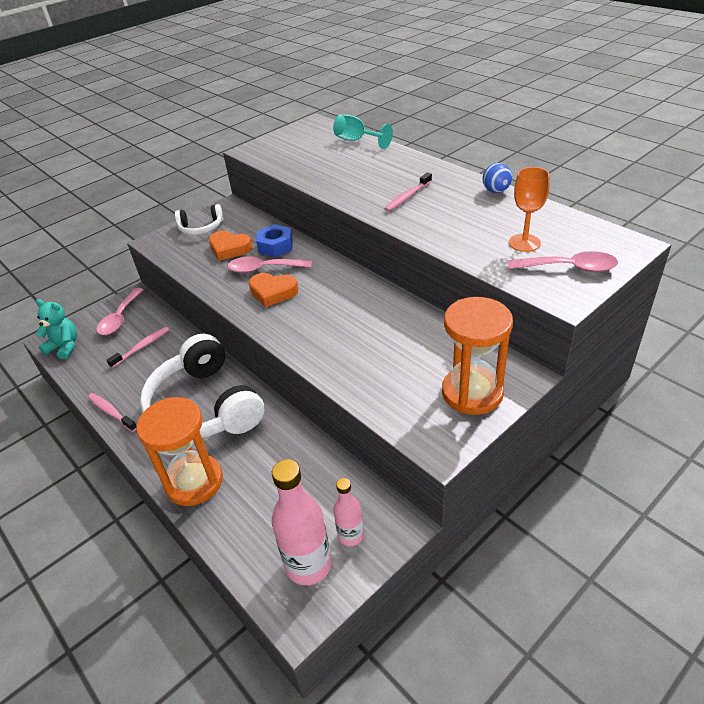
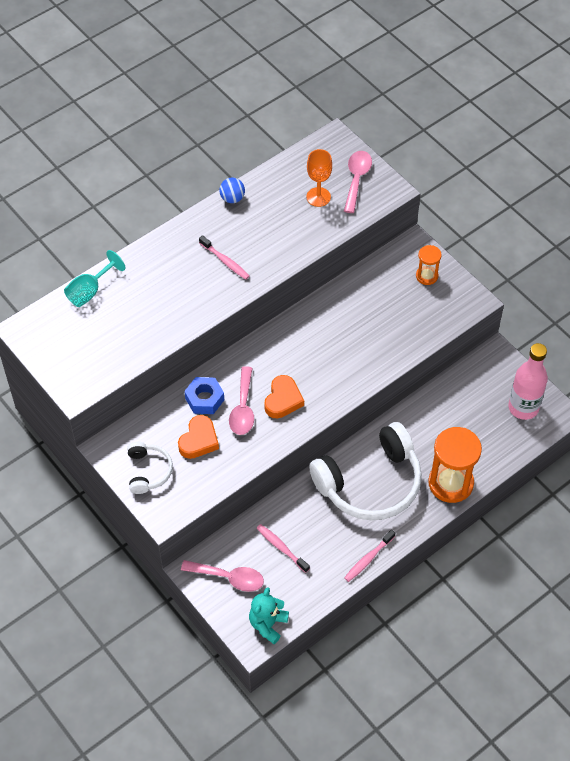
camera: 90 degrees left, 15 degrees up
pink bottle [333,478,364,546] -> none
orange hourglass [442,297,513,415] -> orange hourglass [416,245,441,285], size x0.52

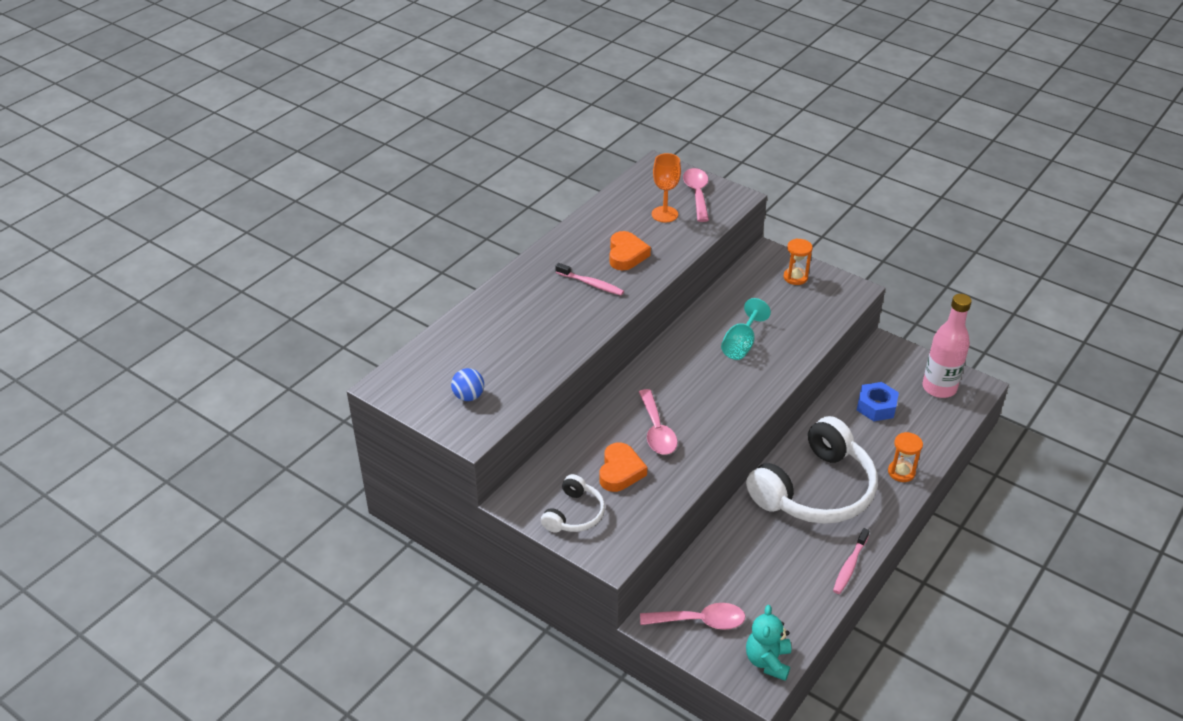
camera: 15 degrees left, 15 degrees down
turquoise goblet [64,250,125,307] -> turquoise goblet moved to [721,298,771,360]
white headphones [127,442,173,494] -> white headphones turned 45 degrees clockwise [541,474,605,533]
blue nut [185,377,224,414] -> blue nut moved to [857,382,899,421]
blue ball [219,178,245,203] -> blue ball moved to [451,368,484,401]
pink toothbrush [257,524,310,573] -> none
orange heart [264,375,304,419] -> orange heart moved to [609,231,651,270]
orange hourglass [428,427,482,503] -> orange hourglass [888,432,923,482], size x0.52

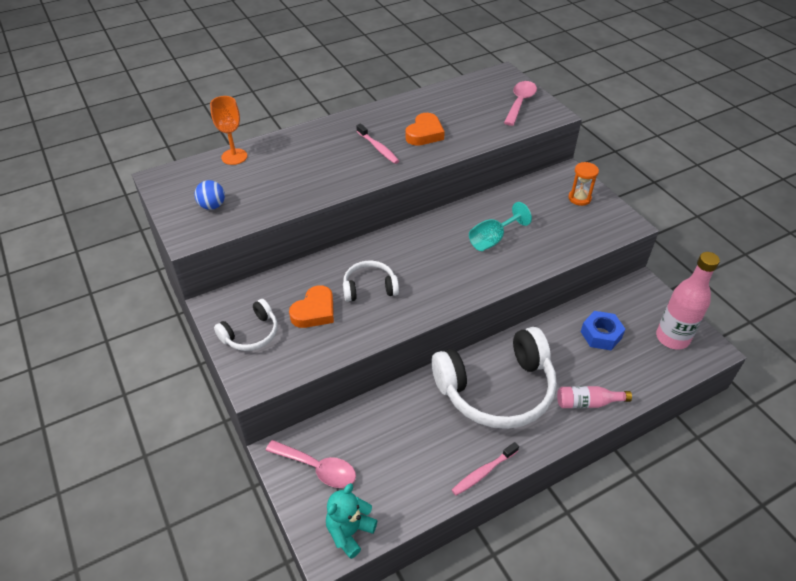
camera: 25 degrees right, 5 degrees up
pink spoon [639,389,678,455] -> white headphones [343,261,399,302]
orange goblet [652,153,681,222] -> orange goblet moved to [210,96,247,165]
orange hourglass [888,432,923,482] -> pink bottle [557,386,632,408]

